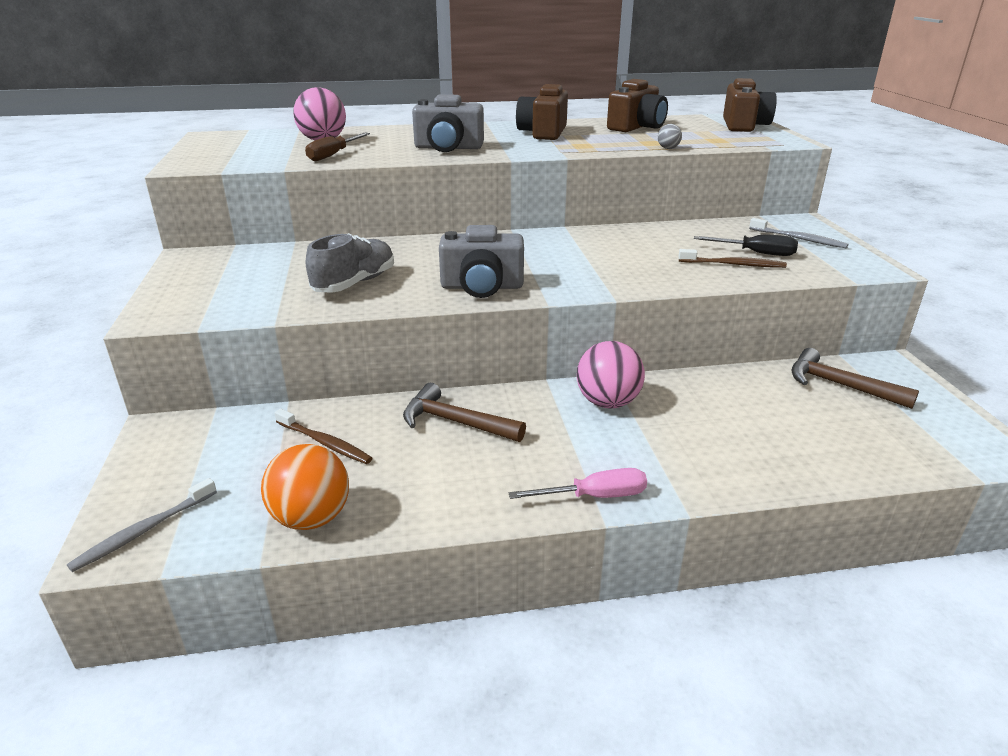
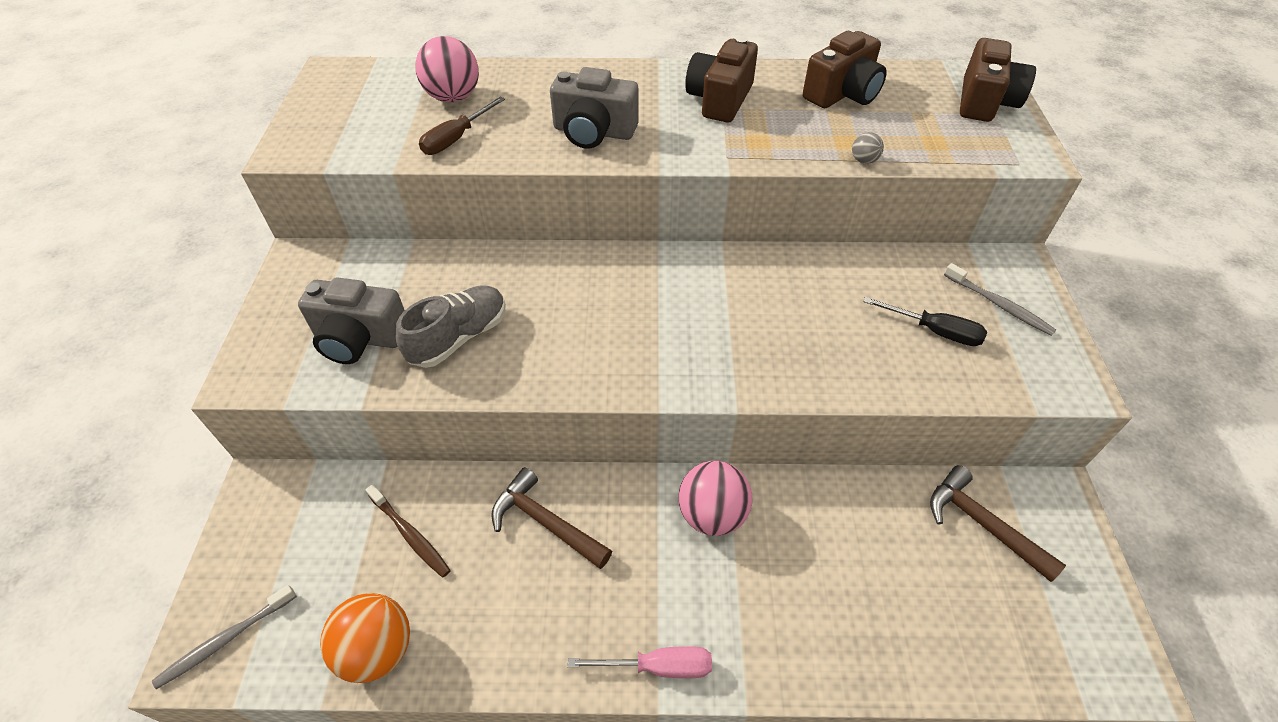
camera: 10 degrees right, 20 degrees up
grey camera [439,225,524,298] -> grey camera moved to [298,277,405,364]
brown toothbrush [679,249,787,268] -> none

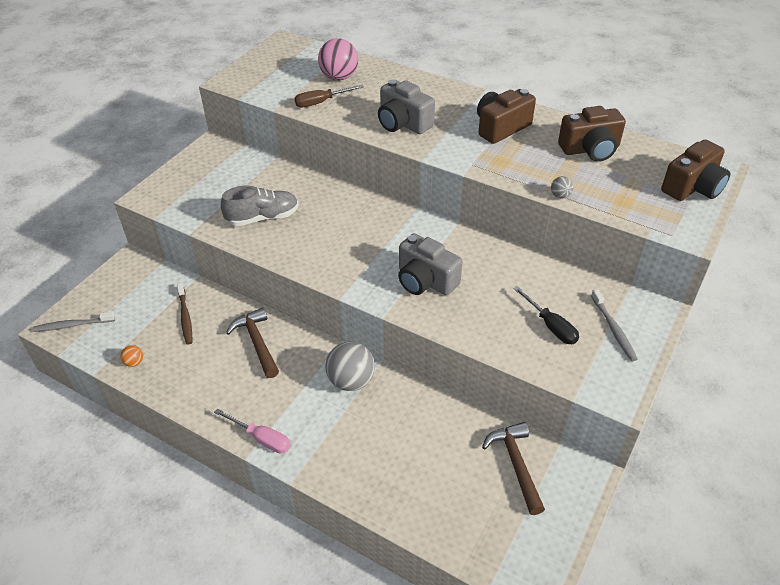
camera: 30 degrees right, 5 degrees down
grey camera [298,277,405,364] -> grey camera moved to [398,233,462,295]
orange ball [320,593,410,683] -> orange ball [120,345,143,367], size x0.45
pink ball [678,461,752,536] -> grey ball [326,342,375,391]

